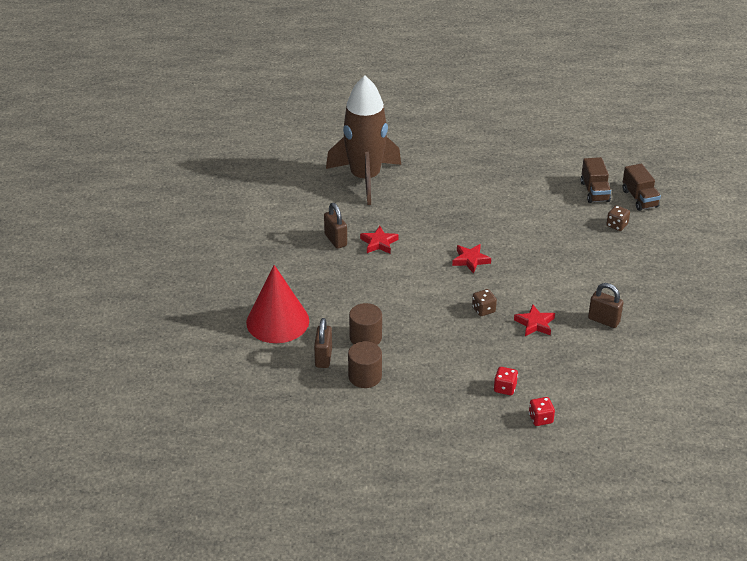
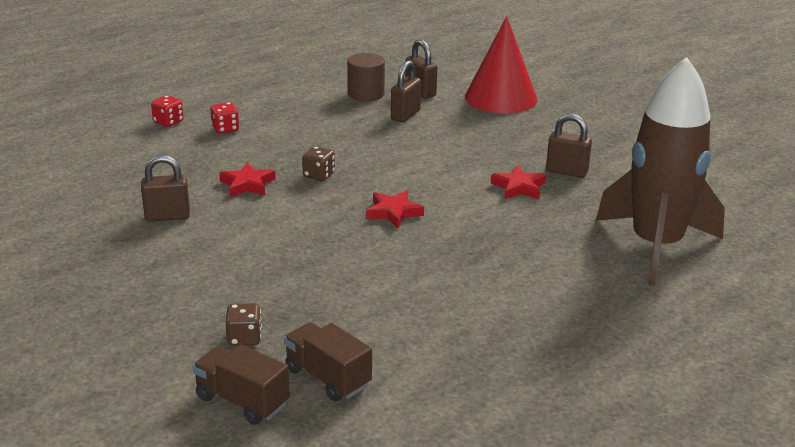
camera: 140 degrees right, 10 degrees down
brown cylinder [349,303,382,345] -> brown padlock [391,61,421,122]

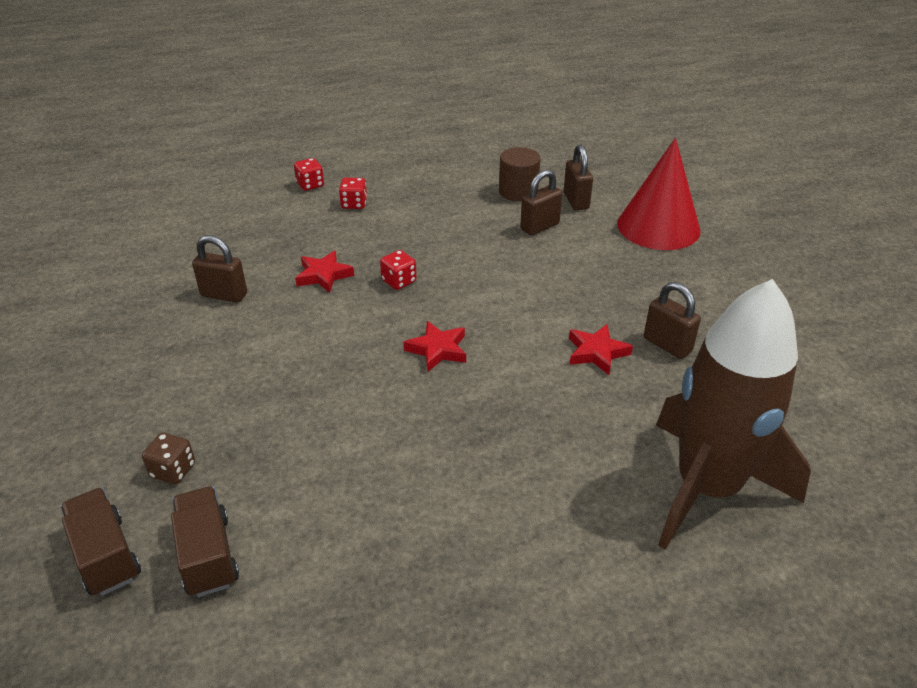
camera: 25 degrees right, 10 degrees up
brown dice [302,146,335,181] -> red dice [380,250,416,290]

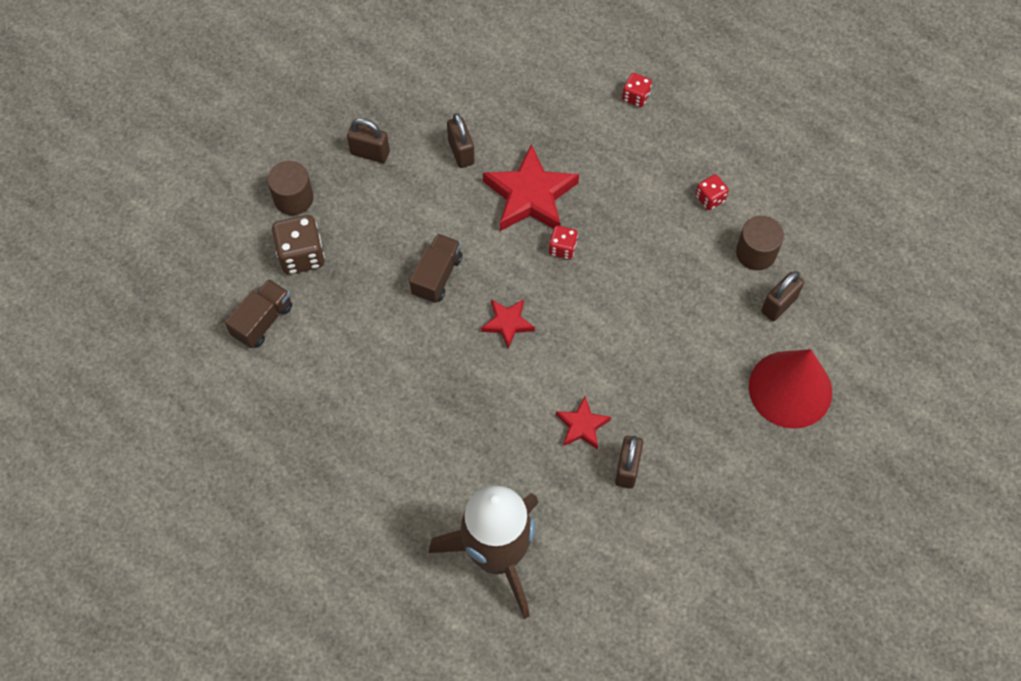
camera: 55 degrees right, 25 degrees up
brown truck [60,487,141,596] -> brown truck moved to [409,233,462,303]
brown dice [142,432,195,485] -> brown dice [272,215,325,275], size x1.75
red star [295,251,354,293] -> red star [483,144,579,231], size x1.88
red dice [339,178,367,209] -> red dice moved to [695,174,729,210]
brown padlock [520,170,562,235] -> brown padlock moved to [347,118,390,163]
none -> brown cylinder [267,161,314,215]

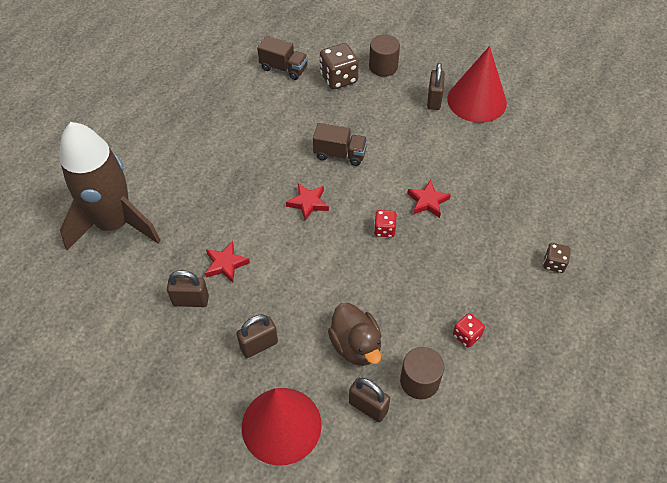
camera: 80 degrees right, 10 degrees down
brown padlock [447,113,475,168] -> brown padlock moved to [237,314,278,358]
red star [483,144,579,231] -> red star [407,180,451,218], size x0.53
red dice [622,73,652,107] -> brown dice [543,243,571,273]
none -> brown duck [328,303,381,366]
none -> red cone [447,46,507,123]

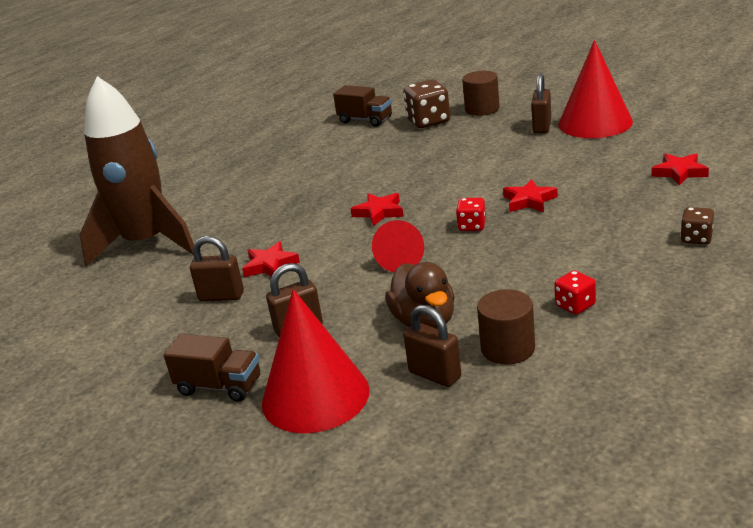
camera: 10 degrees right, 25 degrees down
brown truck [313,123,367,166] -> brown truck moved to [164,334,260,402]
none -> red cone [372,220,424,272]
none -> red star [652,153,709,186]

